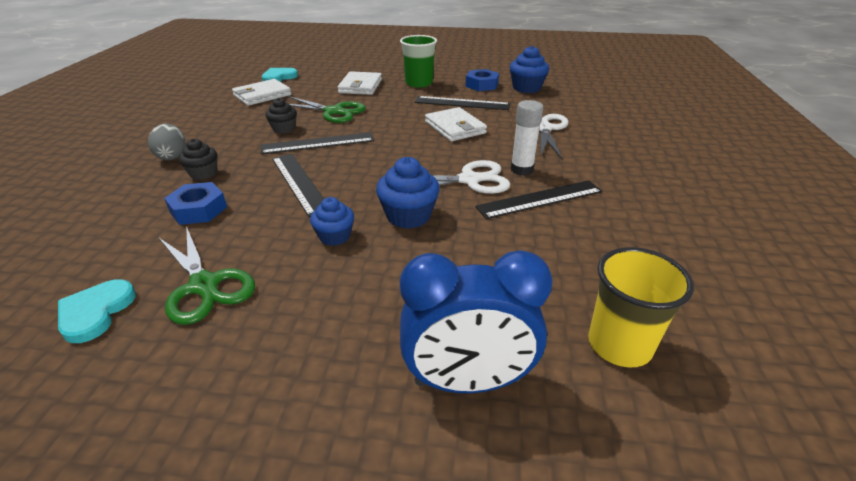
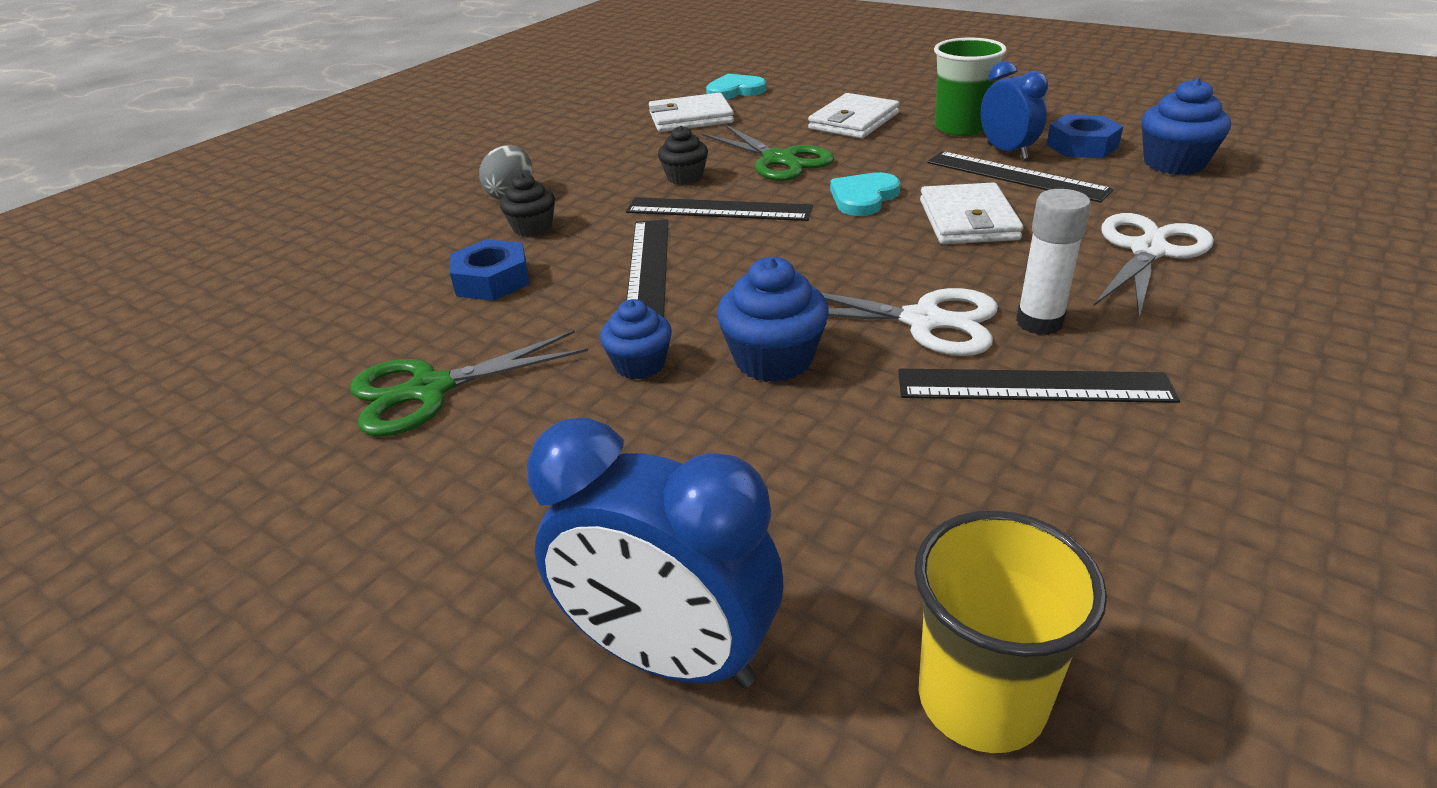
camera: 30 degrees right, 0 degrees up
turquoise heart [58,279,136,343] -> turquoise heart moved to [830,172,901,216]
green scissors [159,226,255,325] -> green scissors turned 75 degrees clockwise [350,330,588,437]
none -> blue clock [981,61,1048,159]

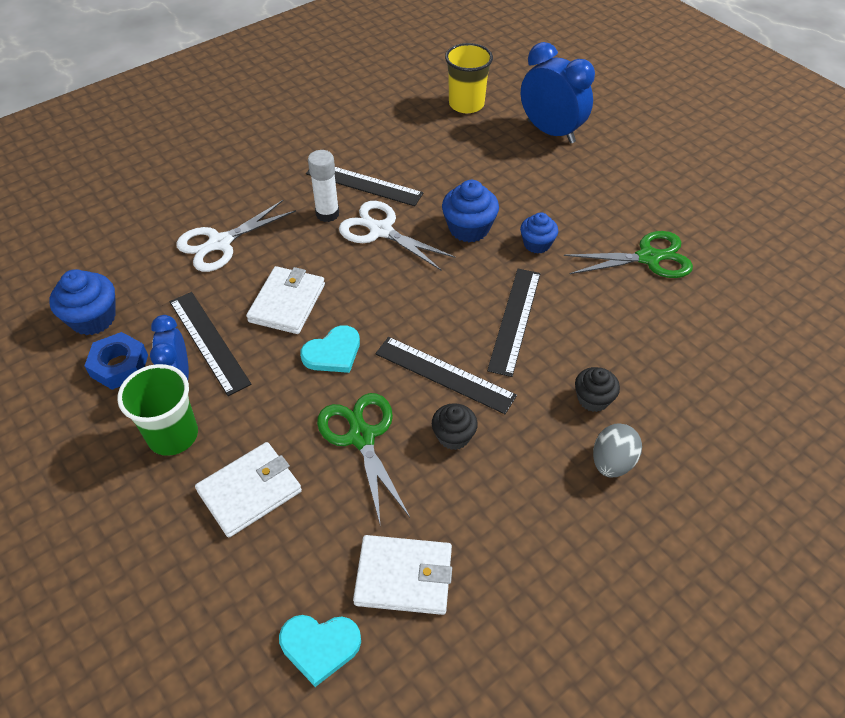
camera: 165 degrees left, 15 degrees up
blue nut [450,239,529,301] -> none

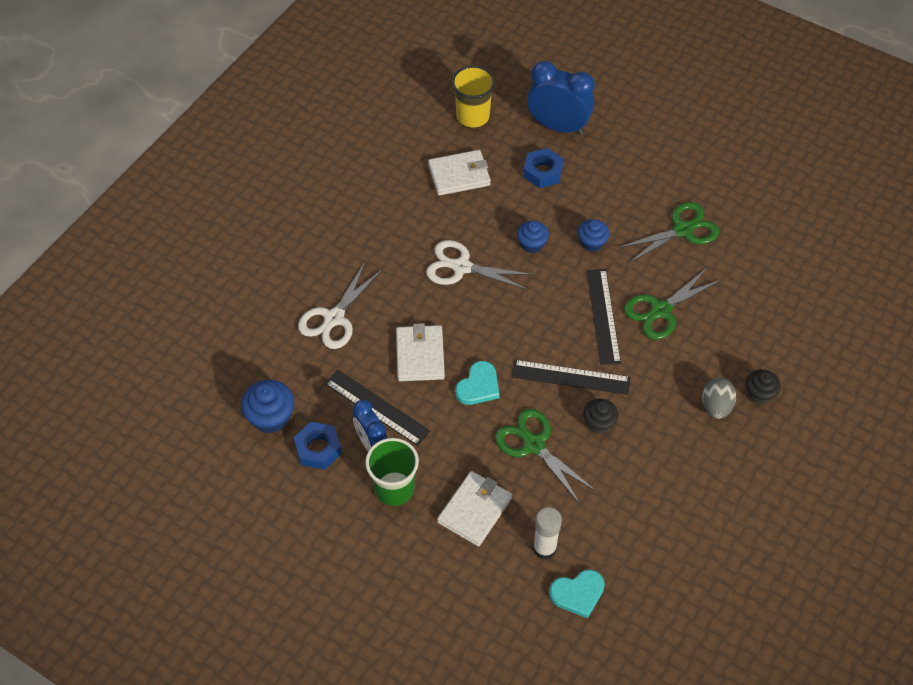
camera: 20 degrees left, 5 degrees up
black ruler [306,167,423,206] -> none
white glue stick [308,150,339,222] -> white glue stick moved to [533,507,562,560]
white wallet [353,535,452,615] -> white wallet moved to [428,150,491,196]
blue cupcake [442,180,499,242] -> blue cupcake [517,221,549,253], size x0.66
black cupcake [575,367,620,412] -> black cupcake moved to [746,369,781,404]
none -> blue nut [523,148,564,188]
none -> green scissors [624,267,721,340]

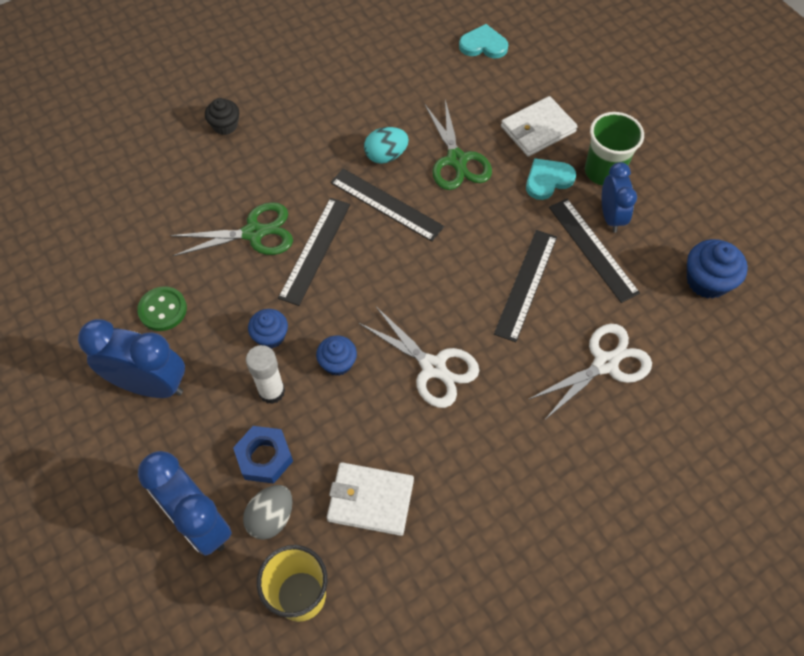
camera: 155 degrees left, 5 degrees up
blue nut [294,422,342,470] -> none
white wallet [396,323,445,381] -> black ruler [494,230,557,342]
turquoise heart [455,361,500,405] -> turquoise heart moved to [526,158,576,200]
white glue stick [533,507,562,560] -> white glue stick moved to [246,345,285,404]
black cupcake [583,399,618,434] -> turquoise egg [364,127,409,164]
green scissors [618,202,719,263] -> green button [137,286,187,331]
grey egg [702,378,736,419] -> grey egg moved to [243,485,293,540]
none -> blue clock [78,319,185,398]

